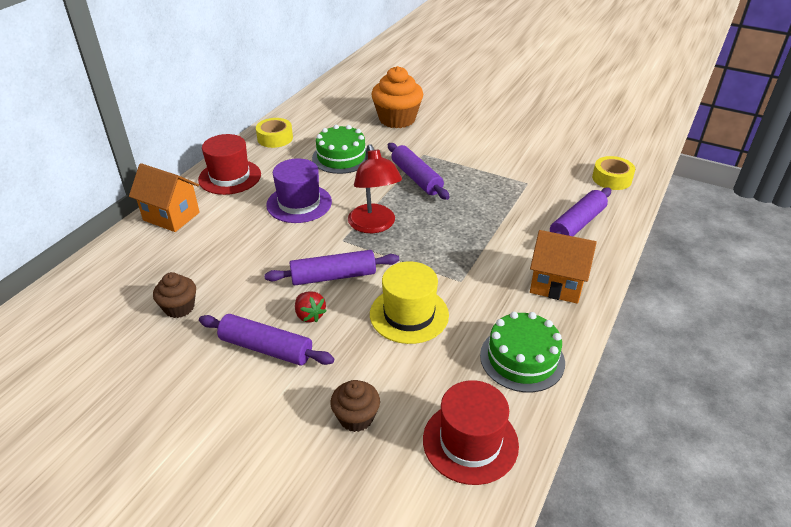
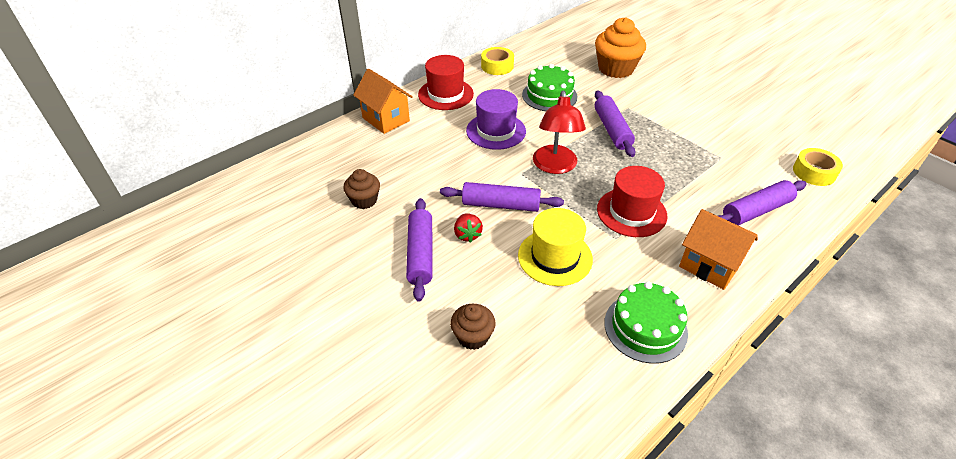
camera: 20 degrees right, 5 degrees up
purple rolling pin [199,314,334,366] -> purple rolling pin turned 45 degrees clockwise [406,198,433,301]
red hat [423,380,519,485] -> red hat moved to [597,166,668,237]

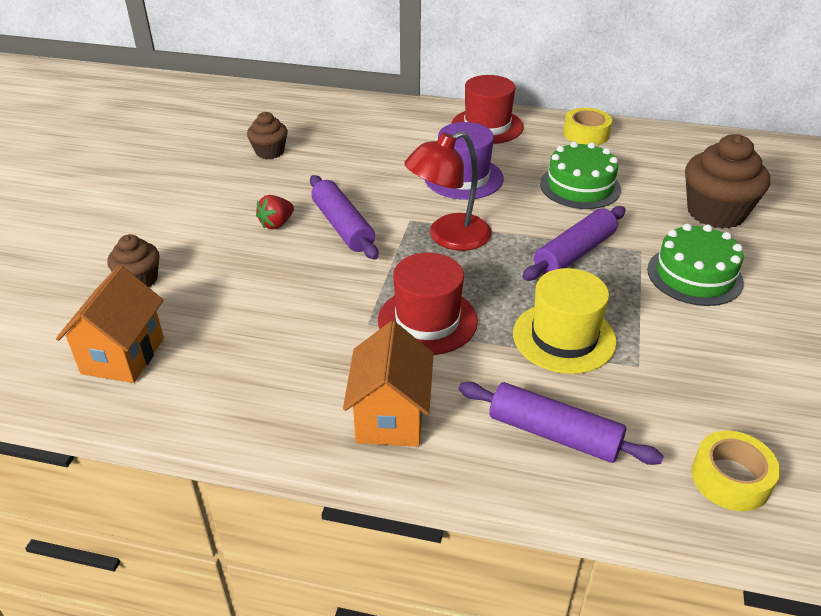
camera: 55 degrees right, 5 degrees down
orange house [353,69,413,134] -> orange house moved to [56,265,164,383]
purple rolling pin [406,198,433,301] -> none
yellow hat [518,208,593,286] -> yellow hat moved to [513,268,617,374]
orange cupcake [595,17,646,78] -> brown cupcake [685,134,770,229]
green cake [604,281,688,364] -> green cake moved to [647,223,744,306]

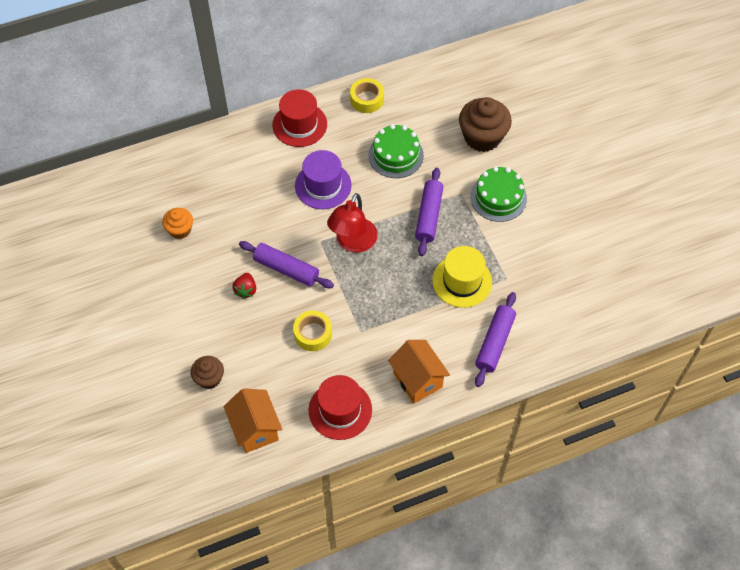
camera: 35 degrees left, 20 degrees up
brown cupcake [247,112,288,159] -> orange cupcake [162,208,193,239]
red hat [378,253,478,355] -> red hat moved to [309,375,372,440]
purple rolling pin [458,382,664,465] -> purple rolling pin turned 60 degrees counterclockwise [475,292,516,387]
yellow tape [691,431,780,511] -> yellow tape moved to [293,310,332,351]

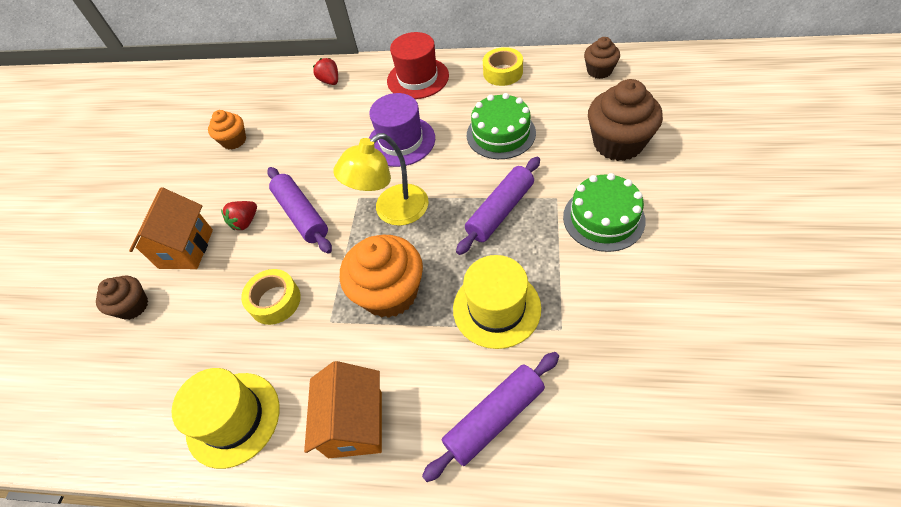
camera: 35 degrees right, 5 degrees down
orange house [224,388,282,453] -> orange house moved to [129,187,213,269]
red hat [309,375,372,440] -> yellow hat [171,368,279,469]
red lamp [327,193,378,253] -> yellow lamp [334,133,429,226]
none -> red strawberry [313,58,338,85]
none -> orange cupcake [340,235,423,318]
none -> brown cupcake [584,37,620,79]

